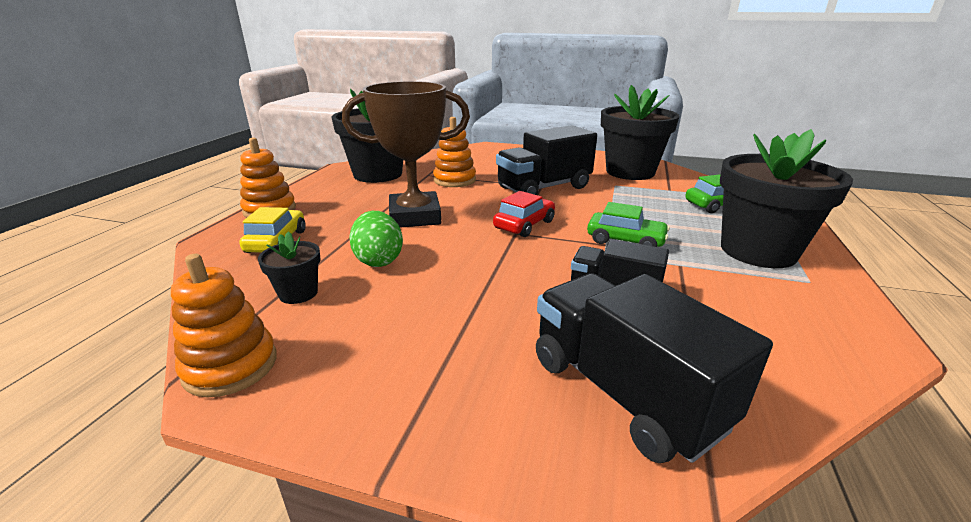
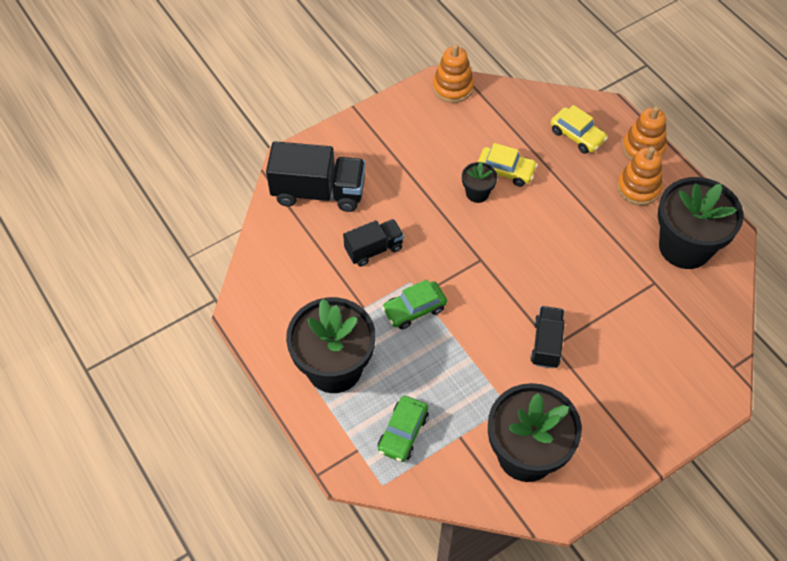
camera: 130 degrees right, 30 degrees up
black flower pot [258,231,321,304] -> black flower pot moved to [462,162,498,203]
brown trophy [342,81,470,228] -> none
green egg [349,211,403,267] -> yellow car [478,143,538,187]
orange stacking toy [433,117,476,187] -> orange stacking toy moved to [617,147,663,205]
red car [493,191,555,237] -> none
black truck [496,125,597,195] -> black truck [530,306,565,369], size x0.59

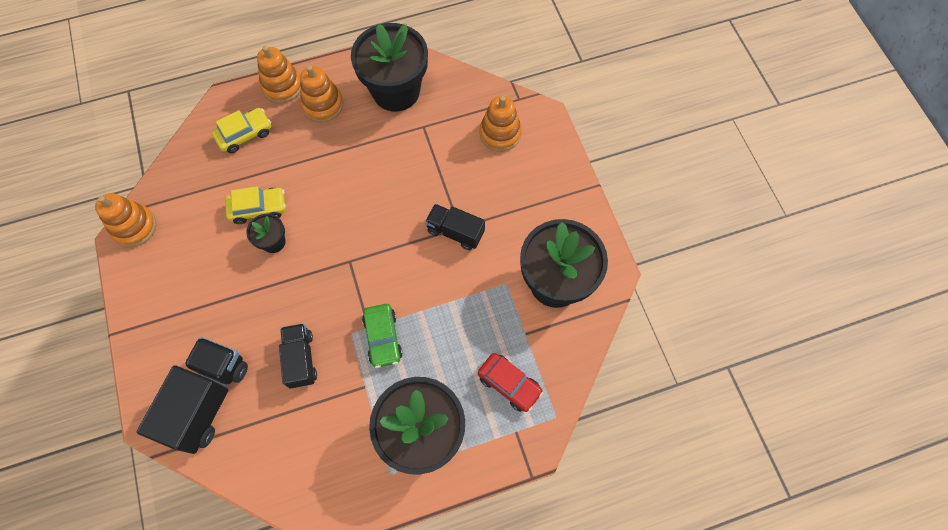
camera: 75 degrees left, 10 degrees up
green car [378,396,429,462] -> red car [478,353,543,412]
yellow car [478,143,538,187] -> yellow car turned 45 degrees clockwise [225,186,286,224]
none -> orange stacking toy [479,96,522,152]

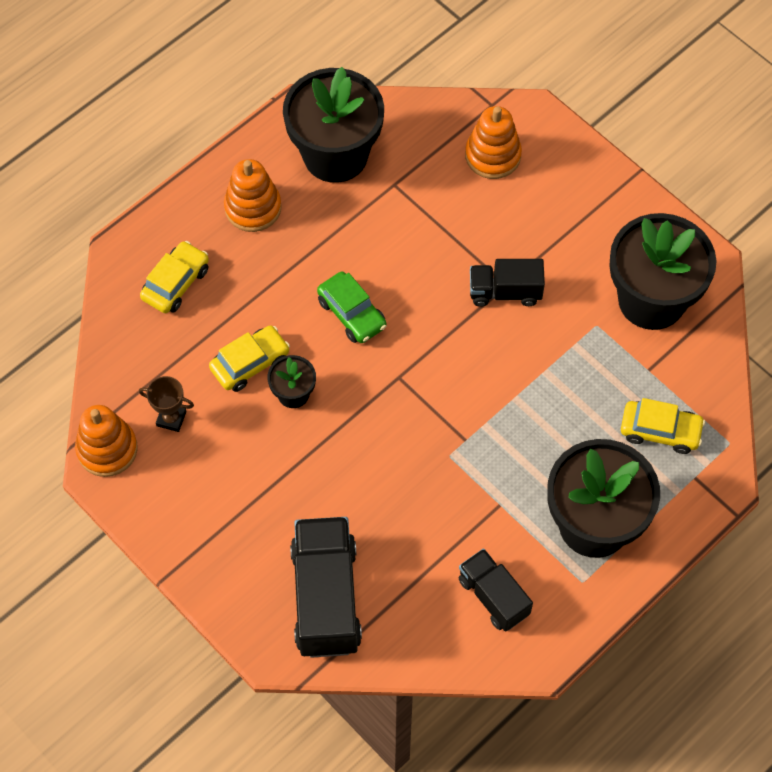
camera: 25 degrees left, 5 degrees down
orange stacking toy [257,46,300,103] -> none
black truck [279,323,317,389] -> black truck moved to [458,549,533,632]
green car [362,304,403,368] -> green car moved to [317,272,387,343]
red car [478,353,543,412] -> yellow car [621,398,705,454]
none -> brown trophy [139,376,194,432]

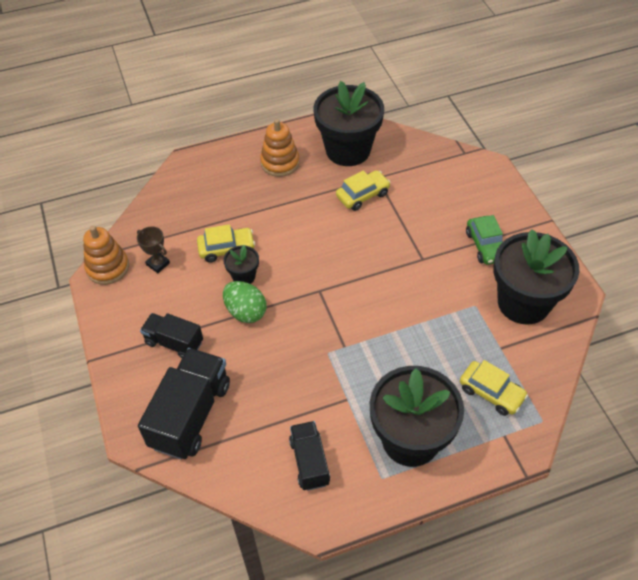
camera: 25 degrees right, 10 degrees down
yellow car [140,241,209,313] -> yellow car moved to [336,170,391,211]
green car [317,272,387,343] -> green car moved to [466,215,503,265]
orange stacking toy [465,106,522,179] -> none
black truck [470,259,545,307] -> black truck moved to [140,313,203,358]
none -> green egg [223,281,266,323]

